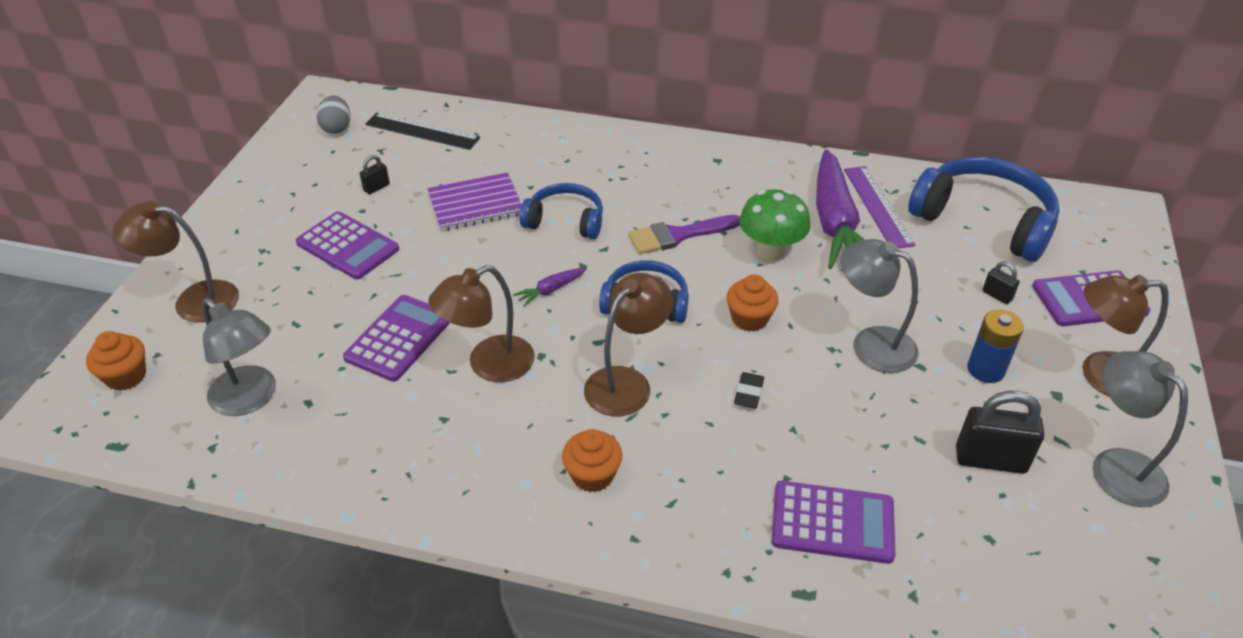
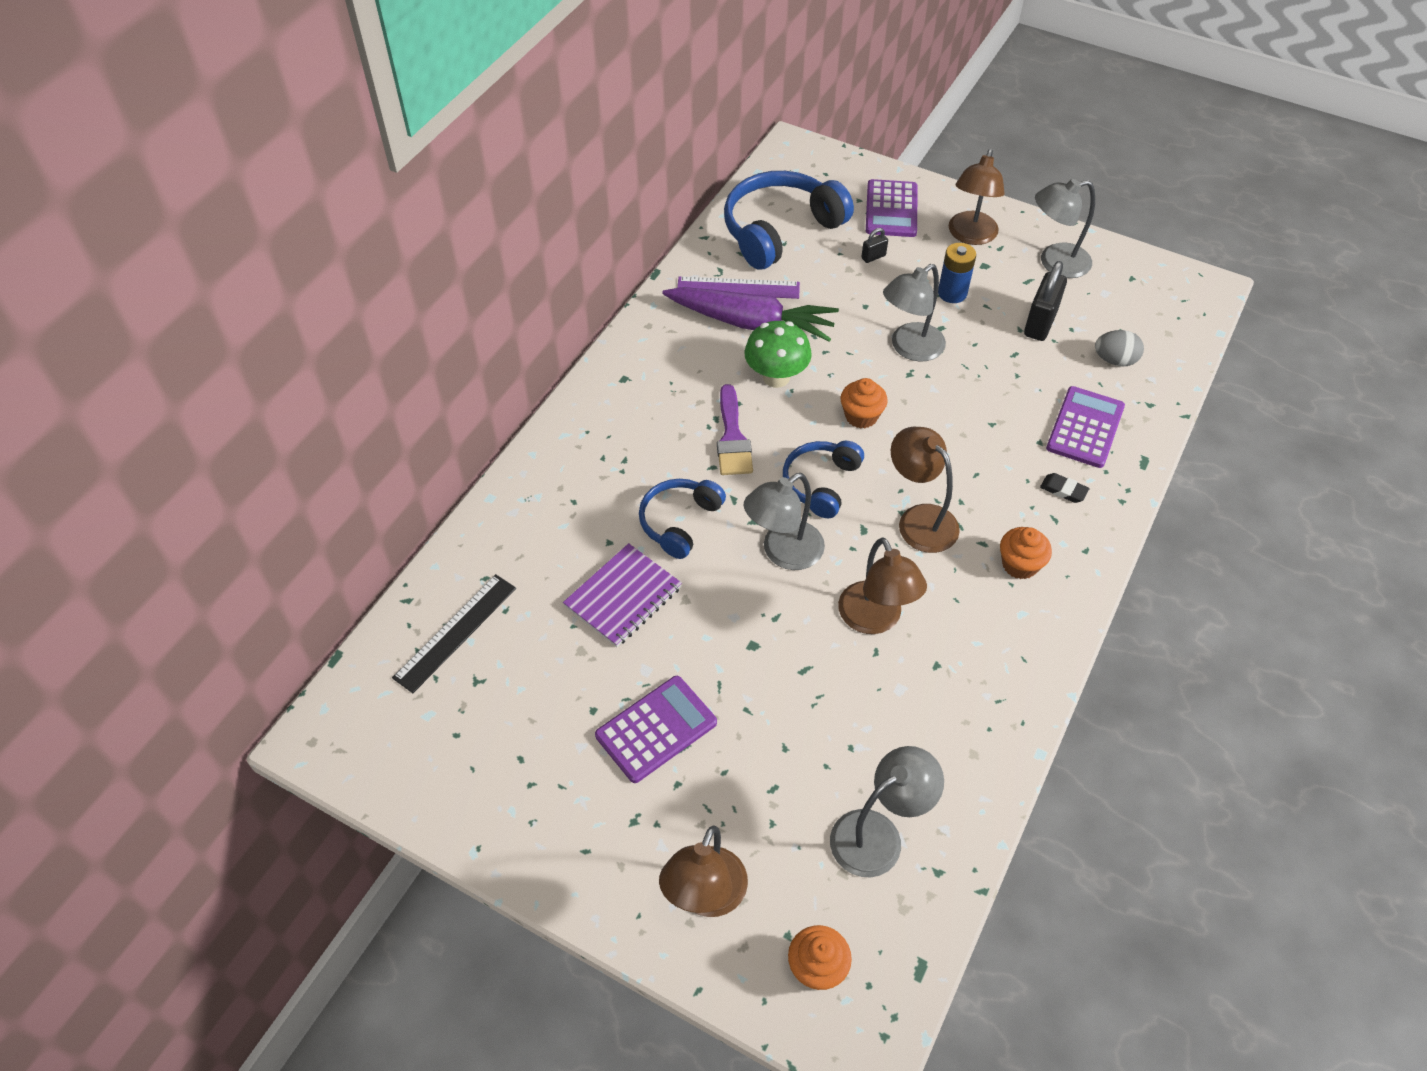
camera: 75 degrees left, 10 degrees up
grey egg [316,95,351,134] -> grey egg moved to [1095,330,1144,366]
purple calculator [343,295,450,382] -> none
black padlock [360,155,390,194] -> none
purple notebook [427,172,522,231] -> purple notebook turned 45 degrees clockwise [563,543,682,647]
purple carrot [513,268,587,307] -> grey lamp [744,473,825,570]
black eraser [734,372,764,408] -> black eraser moved to [1040,473,1090,503]

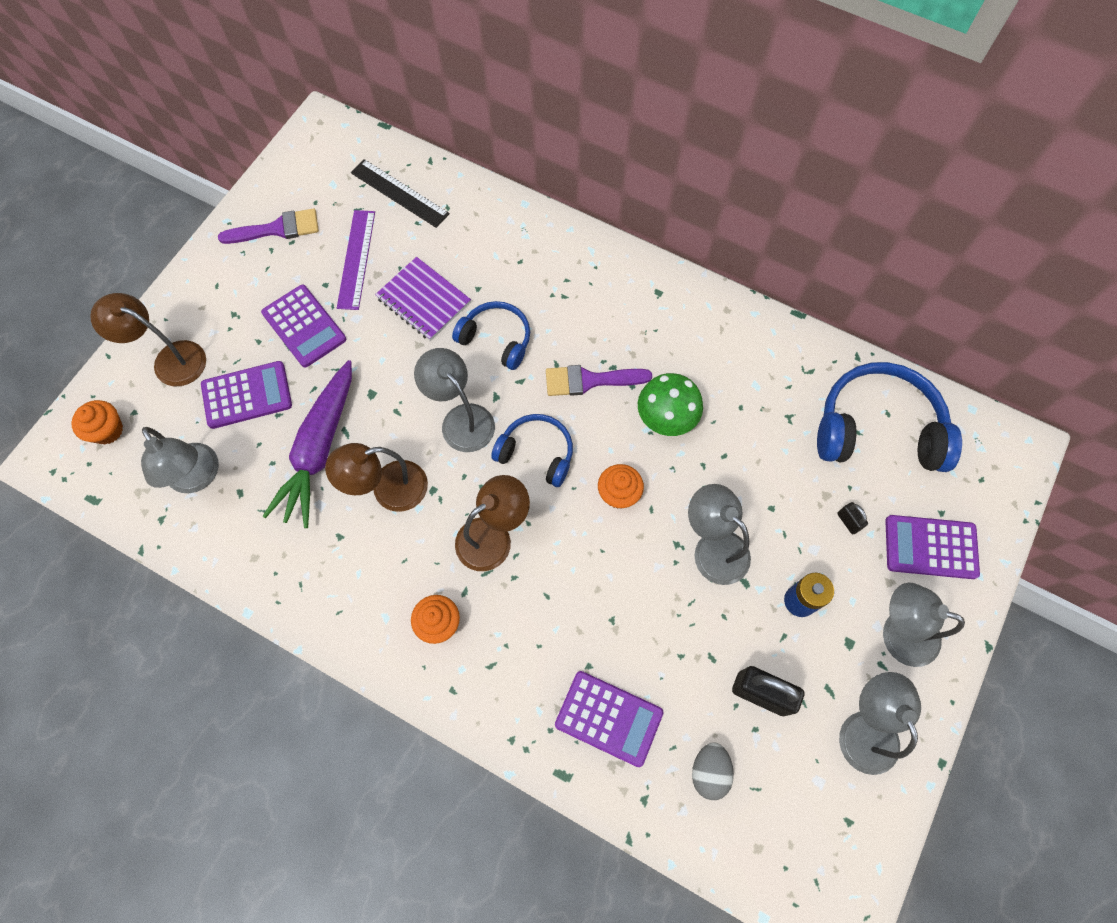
camera: 90 degrees right, 15 degrees up
purple carrot [662,287,839,342] -> purple carrot moved to [263,360,352,528]
purple ruler [677,276,800,299] -> purple ruler moved to [337,210,375,310]
blue headphones [724,171,854,270] -> blue headphones turned 45 degrees counterclockwise [817,362,962,472]
brown lamp [949,149,1005,245] -> grey lamp [883,583,965,667]
black eraser [1040,473,1090,503] -> none
none -> purple calculator [201,361,292,429]
none -> purple brush [218,208,319,244]

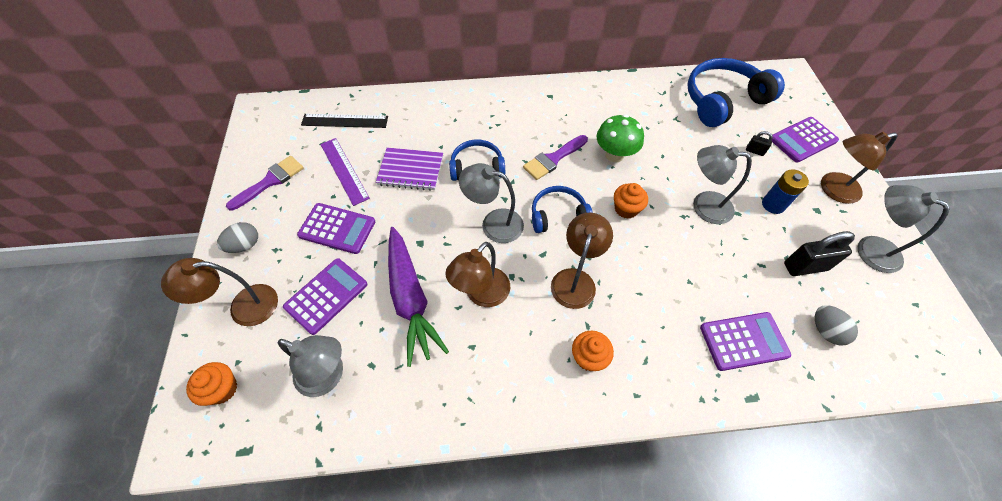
camera: 35 degrees left, 10 degrees down
grey lamp [883,583,965,667] -> brown lamp [821,132,898,204]
none -> grey egg [217,222,258,253]

